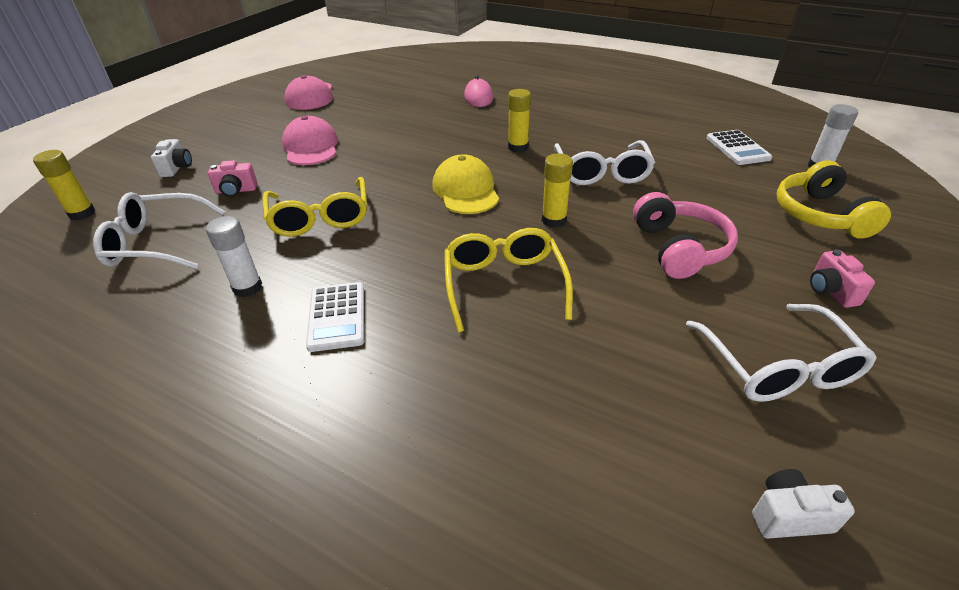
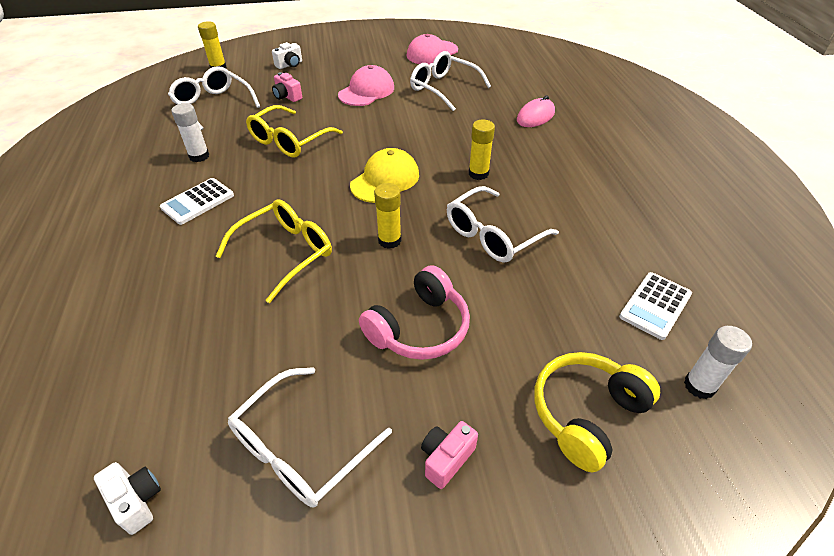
camera: 50 degrees right, 5 degrees up
none -> white glasses [410,51,491,111]

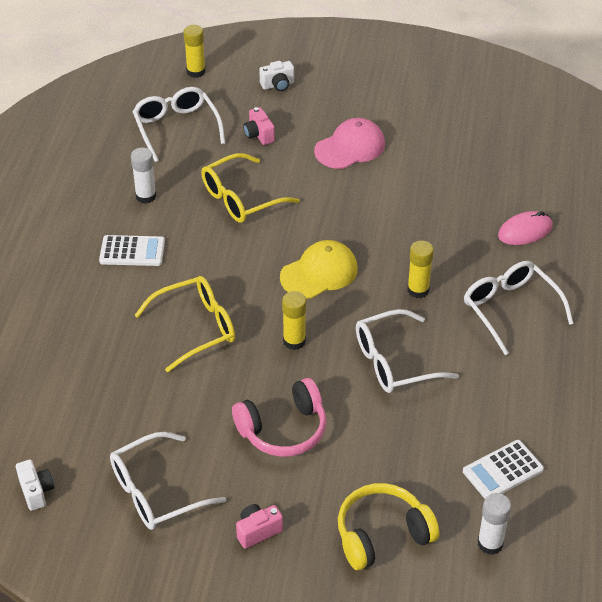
camera: 20 degrees right, 0 degrees up
white calculator [160,178,234,225] -> white calculator turned 150 degrees counterclockwise [99,235,165,266]
pink cap [407,34,458,65] -> none
white glasses [410,51,491,111] -> white glasses moved to [464,261,574,355]

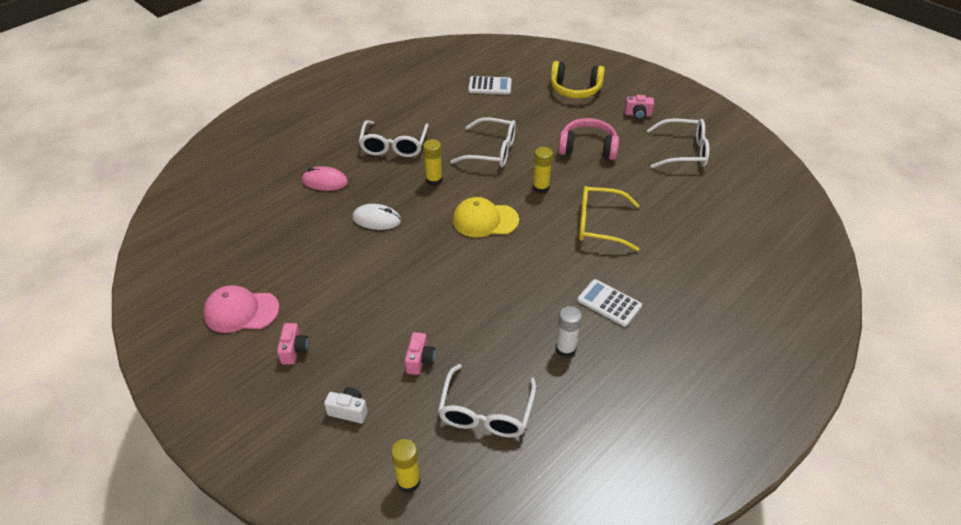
camera: 145 degrees left, 0 degrees up
white camera [16,459,54,511] -> none
yellow glasses [201,153,300,223] -> none
pink cap [314,118,385,169] -> pink cap moved to [203,285,279,333]
white glue stick [478,493,511,555] -> none
none -> pink camera [277,323,309,364]
none -> white mouse [352,204,401,230]

